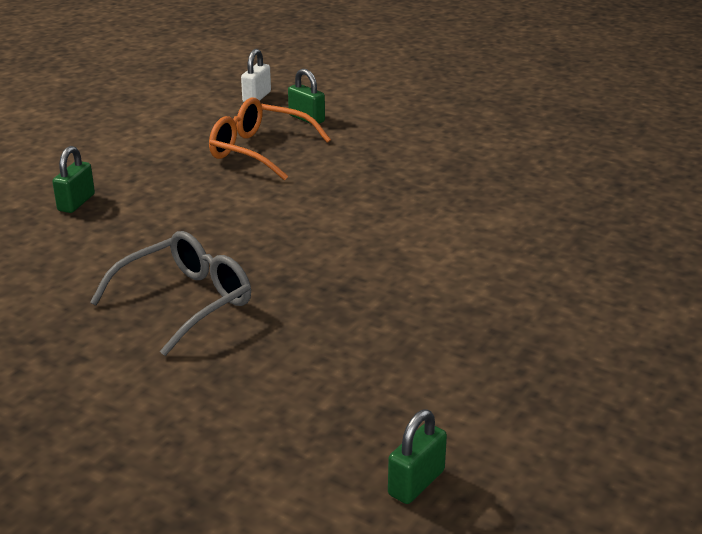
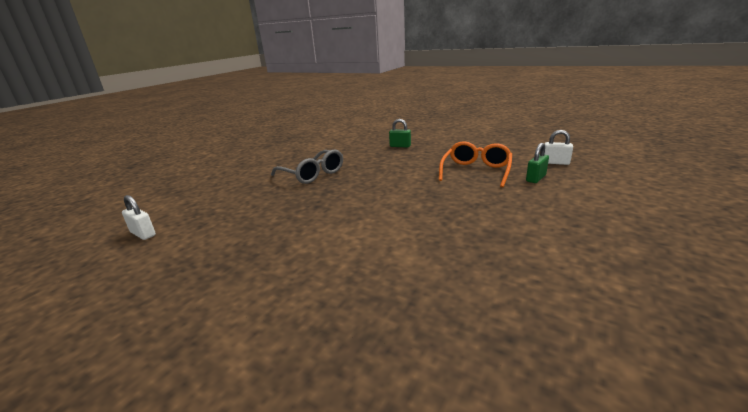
camera: 90 degrees right, 5 degrees down
green padlock [388,410,447,504] -> white padlock [122,195,156,240]

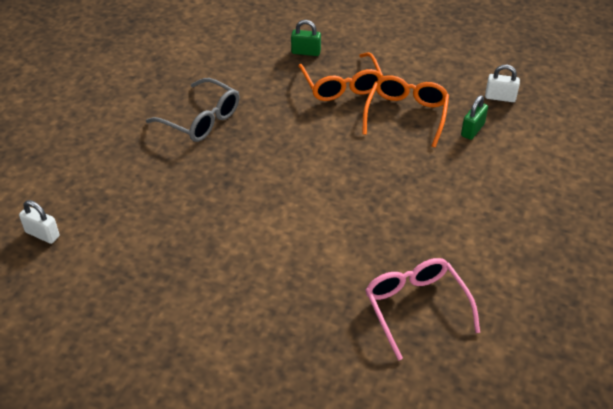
camera: 10 degrees left, 20 degrees up
none -> orange glasses [298,52,383,101]
none -> pink glasses [365,258,480,361]

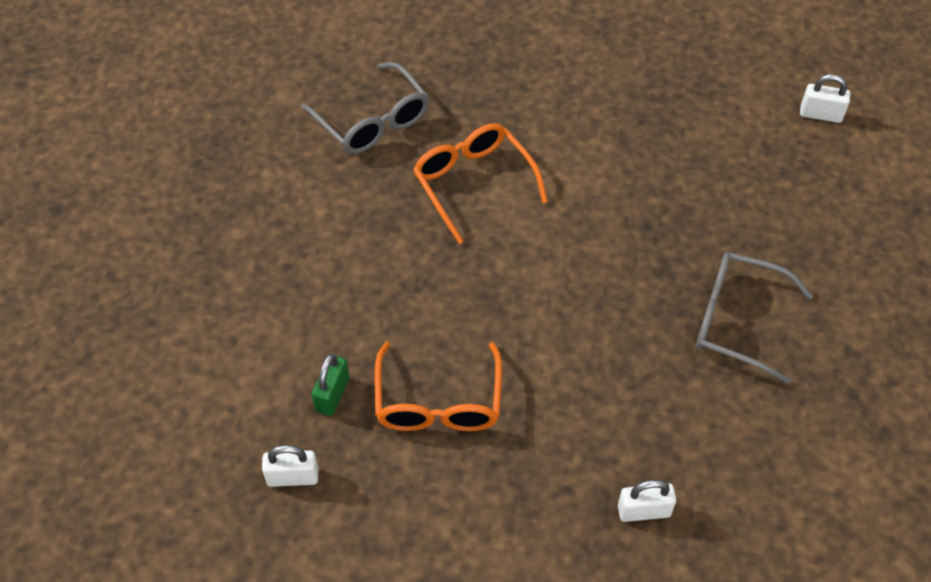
camera: 165 degrees right, 10 degrees up
green padlock [291,20,321,56] -> white padlock [618,480,676,522]
orange glasses [298,52,383,101] -> orange glasses moved to [413,123,548,244]
pink glasses [365,258,480,361] -> grey glasses [301,62,429,154]

